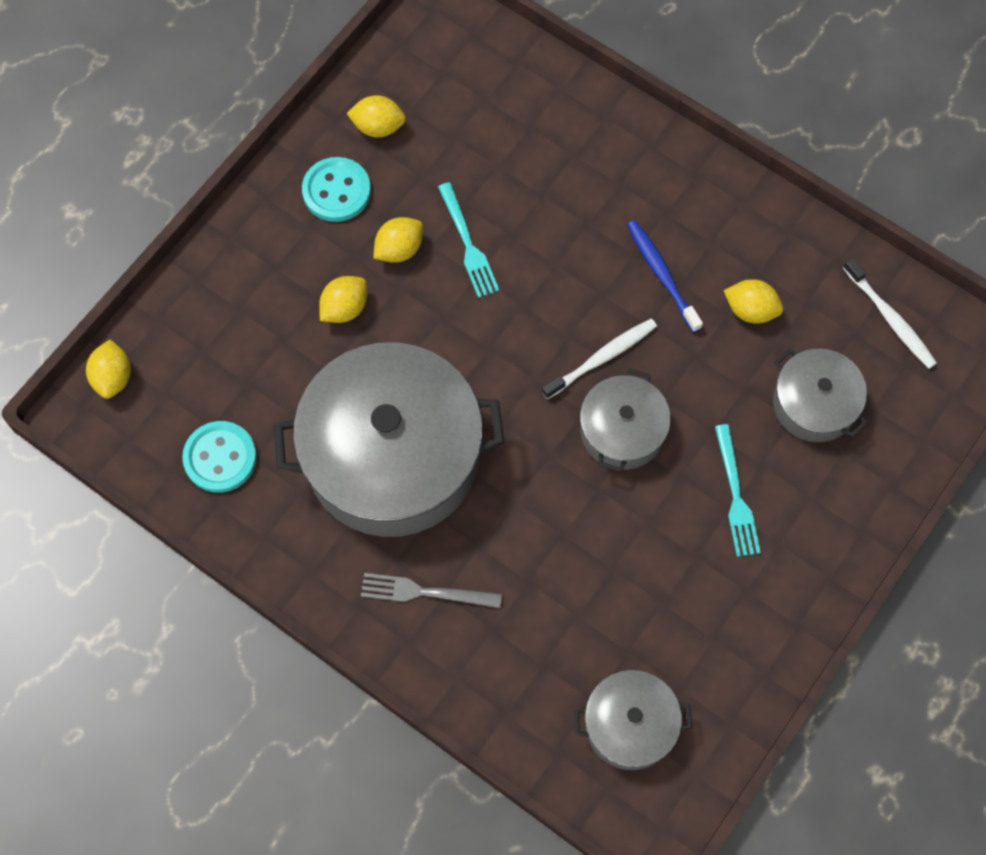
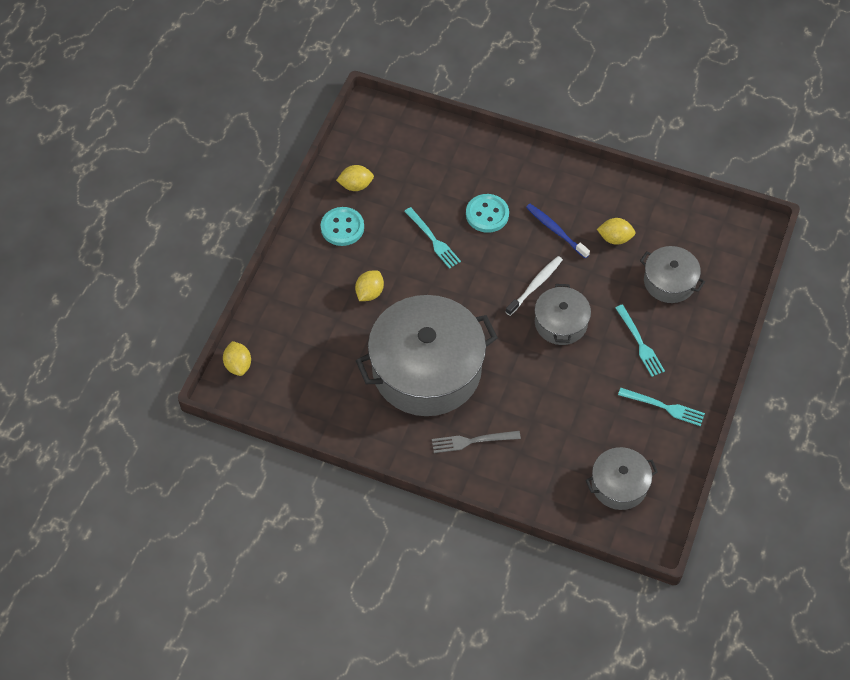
camera: 15 degrees left, 10 degrees down
turquoise button [182,421,257,493] -> turquoise button moved to [466,194,509,233]
yellow lemon [373,217,423,263] -> none
white toothbrush [843,258,937,369] -> none
none -> turquoise fork [618,388,705,426]

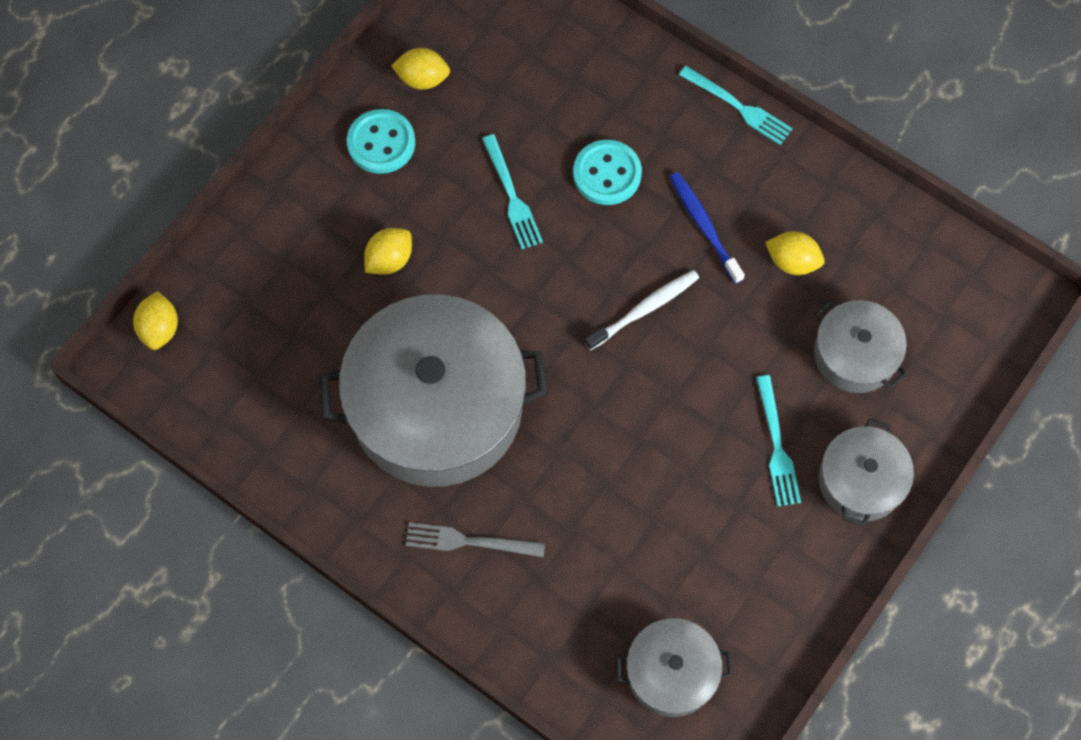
camera: 15 degrees right, 10 degrees up
grey pot [535,284,591,345] -> grey pot moved to [819,419,914,526]
turquoise fork [618,388,705,426] -> turquoise fork moved to [679,66,793,145]

